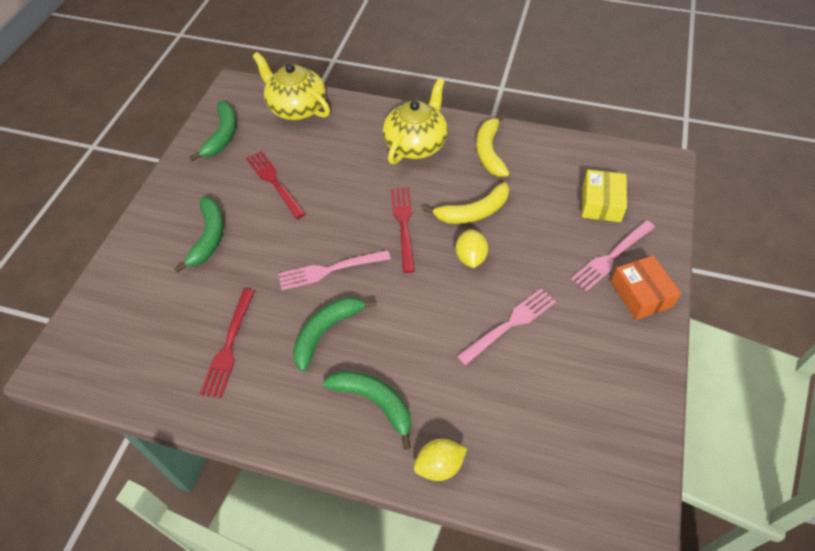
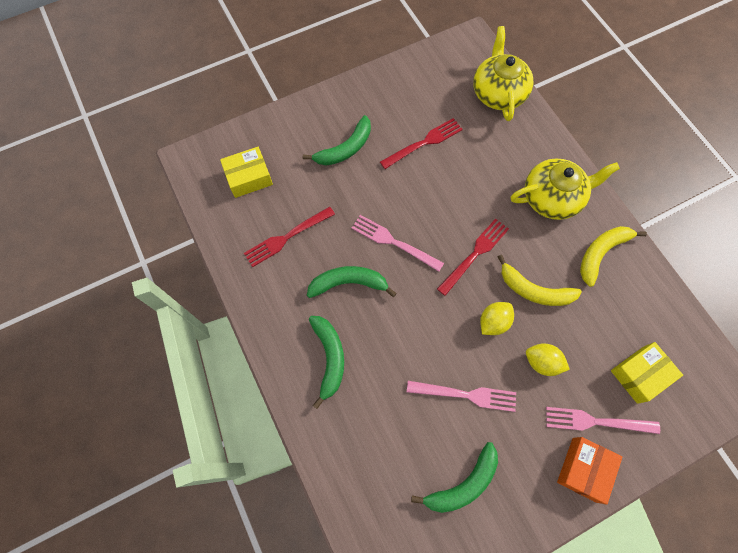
camera: 45 degrees right, 15 degrees up
green banana [189,102,236,161] -> green banana moved to [411,442,498,513]
red fork [246,151,306,219] -> red fork turned 45 degrees clockwise [380,118,463,169]
yellow lemon [414,439,467,481] -> yellow lemon moved to [526,344,570,376]
none -> yellow box [220,147,273,198]

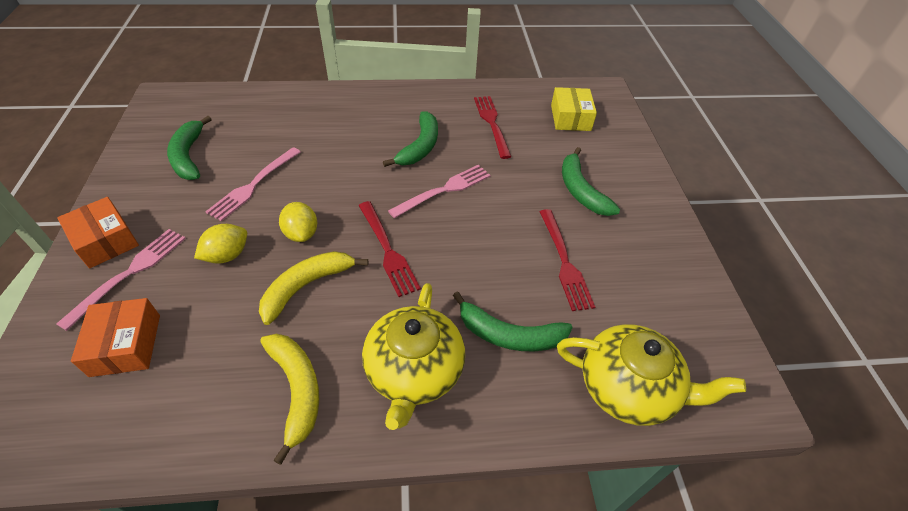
camera: 110 degrees right, 20 degrees down
green banana [309,316,344,409] -> green banana moved to [453,291,573,351]
yellow box [611,342,683,404] -> orange box [71,298,160,377]

